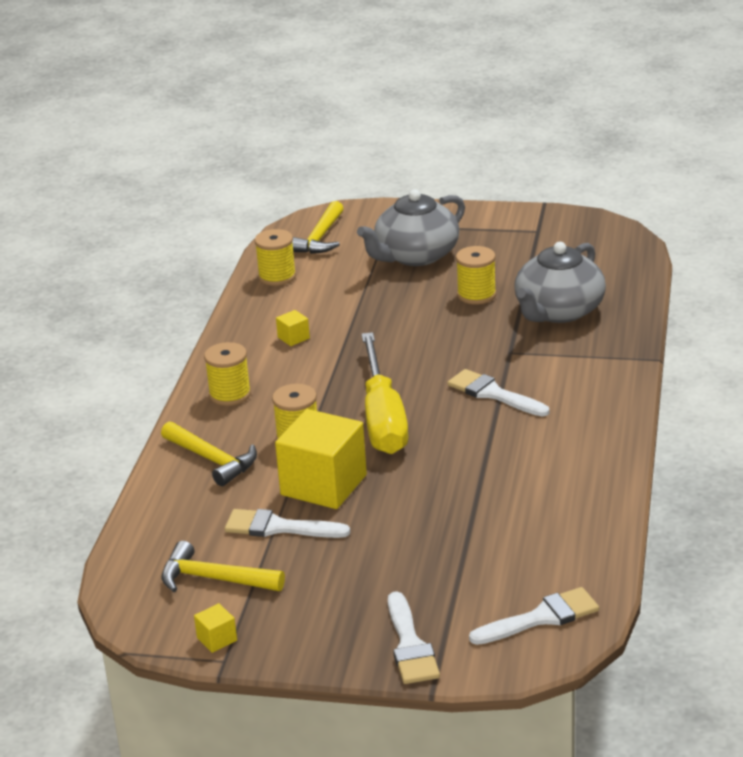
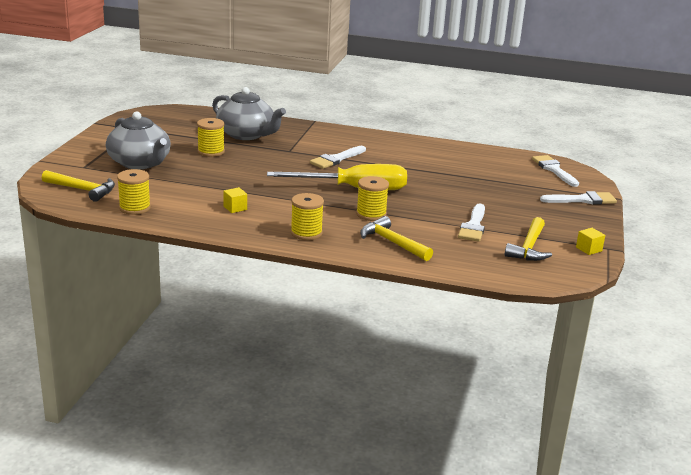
camera: 90 degrees left, 5 degrees down
yellow hammer [161,421,257,486] -> yellow hammer turned 90 degrees counterclockwise [360,216,433,261]
yellow cube [275,409,367,509] -> none

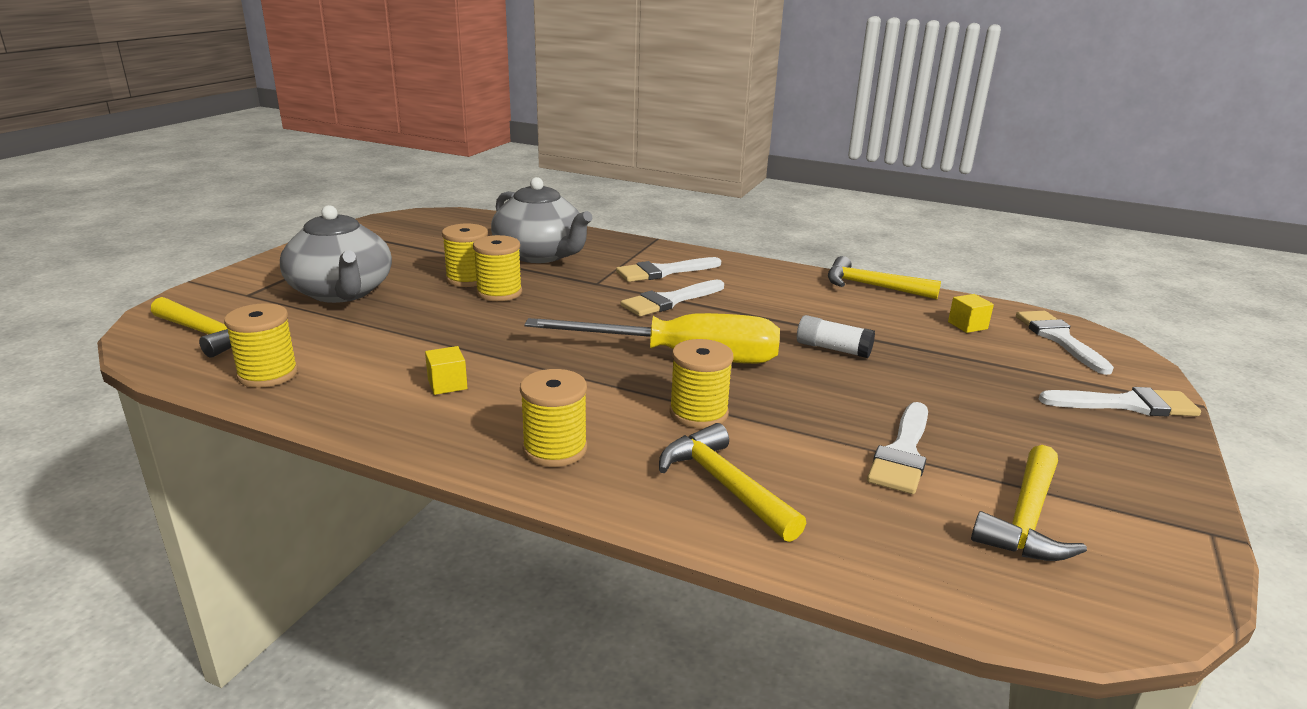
camera: 10 degrees right, 0 degrees up
yellow cube [576,228,605,255] -> yellow cube moved to [948,294,994,333]
none -> yellow spool [473,235,522,301]
none -> white brush [616,257,721,282]
none -> white glue stick [797,315,875,358]
none -> yellow hammer [828,256,941,299]

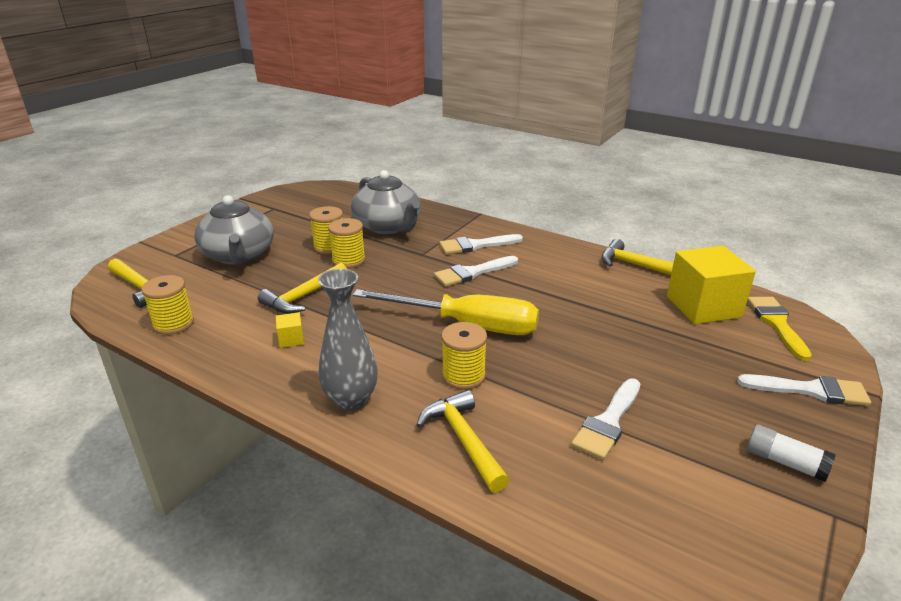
camera: 10 degrees right, 5 degrees up
yellow spool [520,369,587,467] -> grey vase [318,269,378,411]
white glue stick [797,315,875,358] -> white glue stick moved to [747,425,836,482]
yellow cube [948,294,994,333] -> yellow cube [667,246,756,324], size x2.43
yellow hammer [971,445,1087,561] -> yellow hammer moved to [258,263,347,314]
white brush [1016,311,1114,375] -> yellow brush [747,297,812,361]

